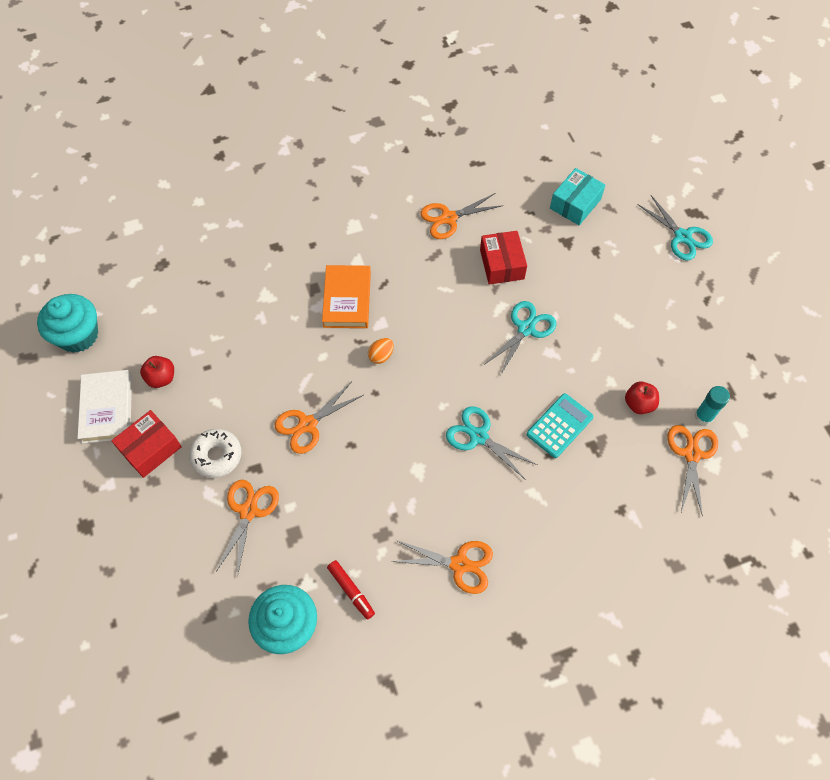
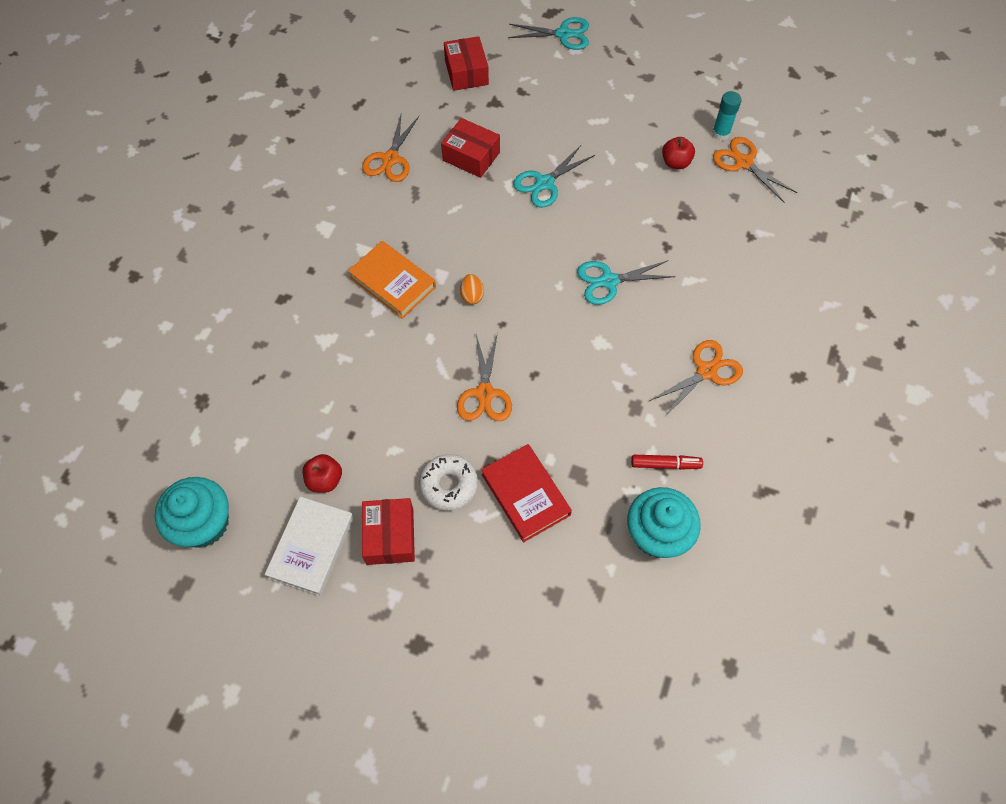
camera: 50 degrees left, 0 degrees up
white book [77,370,132,444] -> white book turned 75 degrees clockwise [265,496,354,596]
orange scissors [216,480,279,578] -> red book [481,444,572,542]
turquoise scissors [485,301,557,376] -> turquoise scissors turned 120 degrees counterclockwise [513,145,595,208]
turquoise calculator [527,393,594,458] -> none
turquoise box [550,168,605,225] -> red box [444,36,489,91]

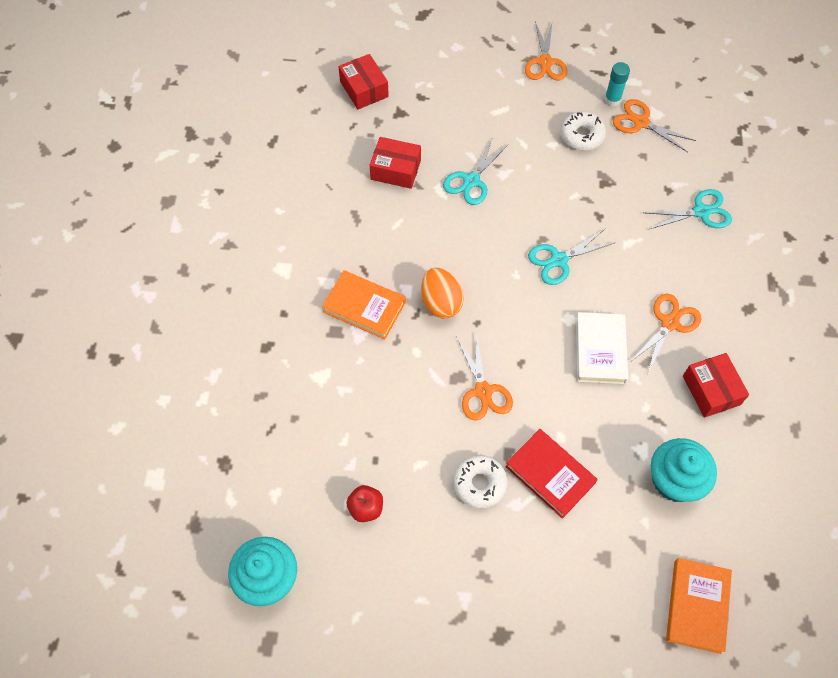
camera: 15 degrees left, 0 degrees up
white book [265,496,354,596] -> white book moved to [576,312,628,384]
orange scissors [362,115,419,182] -> orange scissors moved to [525,21,567,80]
red box [362,498,415,565] -> red box moved to [683,353,749,417]
orange egg [460,274,484,304] -> orange egg [421,268,464,318], size x1.78
turquoise scissors [508,17,589,50] -> turquoise scissors moved to [644,189,732,229]
red marker [631,455,703,470] -> none
red apple [662,137,695,169] -> white donut [560,111,606,150]
none -> orange book [666,558,732,654]

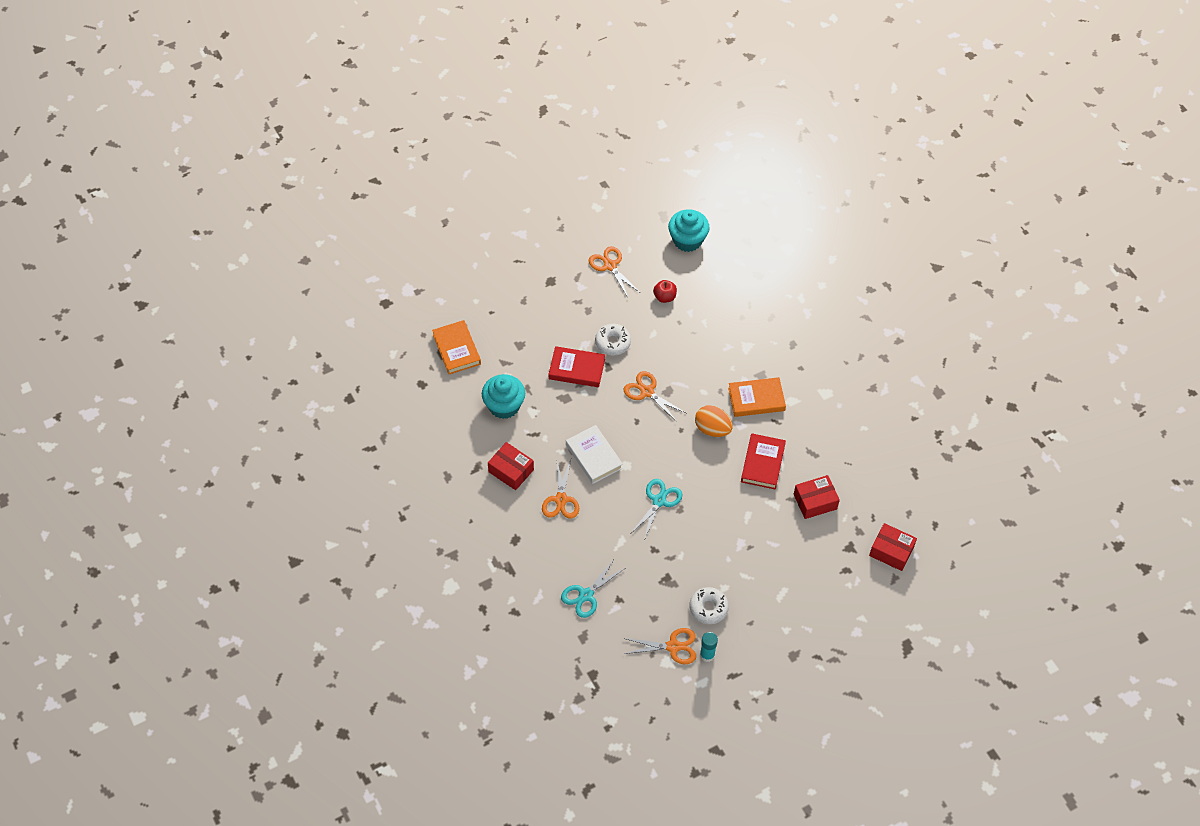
camera: 145 degrees right, 5 degrees down
turquoise scissors [443,137,509,205] -> none
orange scissors [525,21,567,80] -> orange scissors moved to [589,246,639,297]
none -> red book [741,433,786,490]

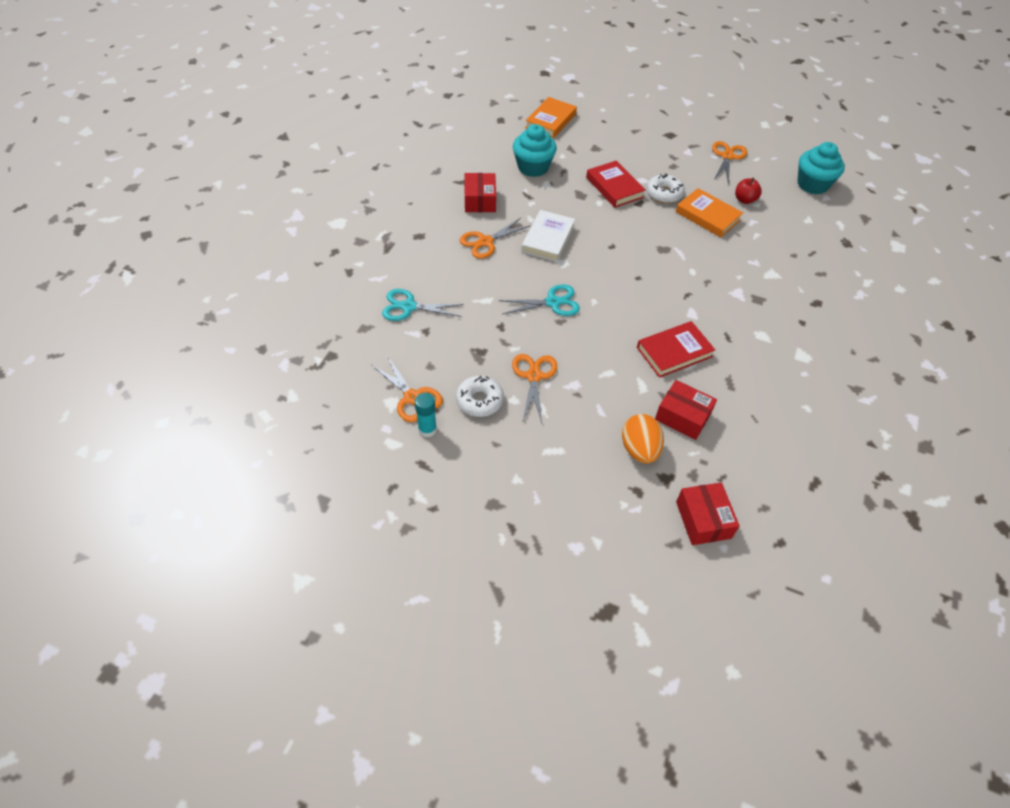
camera: 50 degrees right, 5 degrees down
orange scissors [623,371,686,422] -> orange scissors moved to [512,354,557,423]
orange egg [695,405,732,437] -> orange egg moved to [622,414,664,464]
orange book [728,377,786,417] -> orange book moved to [676,188,743,237]

